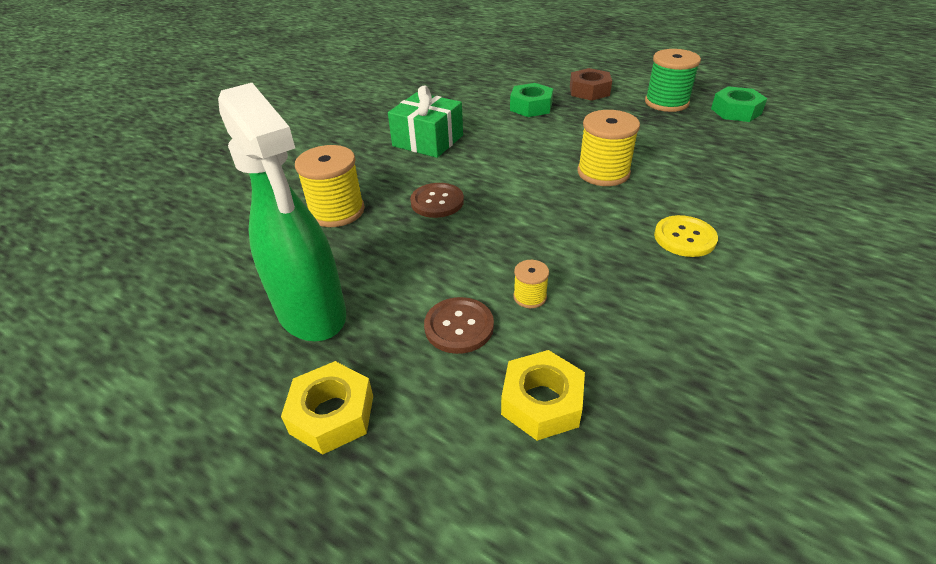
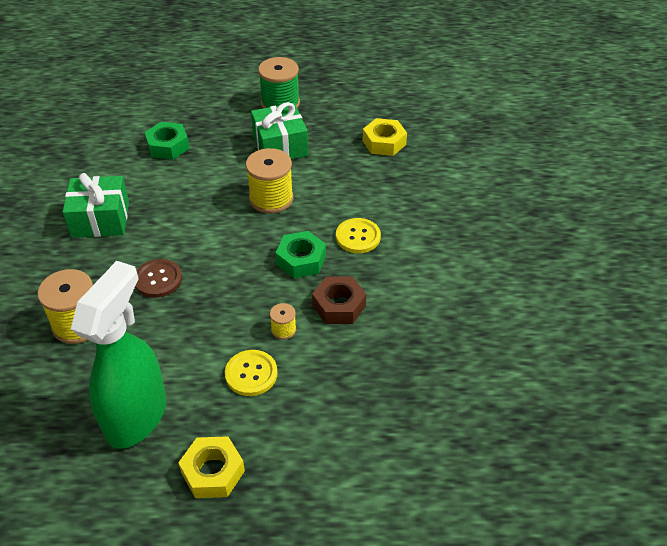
camera: 35 degrees left, 5 degrees up
green spray bottle [218,83,346,341] -> green spray bottle turned 90 degrees counterclockwise [71,261,166,449]
brown button [424,297,494,354] -> yellow button [225,350,278,396]
yellow nut [501,350,585,441] -> yellow nut moved to [363,118,407,156]
brown nut [570,68,612,101] -> brown nut moved to [312,276,366,324]
green nut [711,86,767,122] -> green nut moved to [276,231,326,278]
none -> green gift [251,102,308,159]

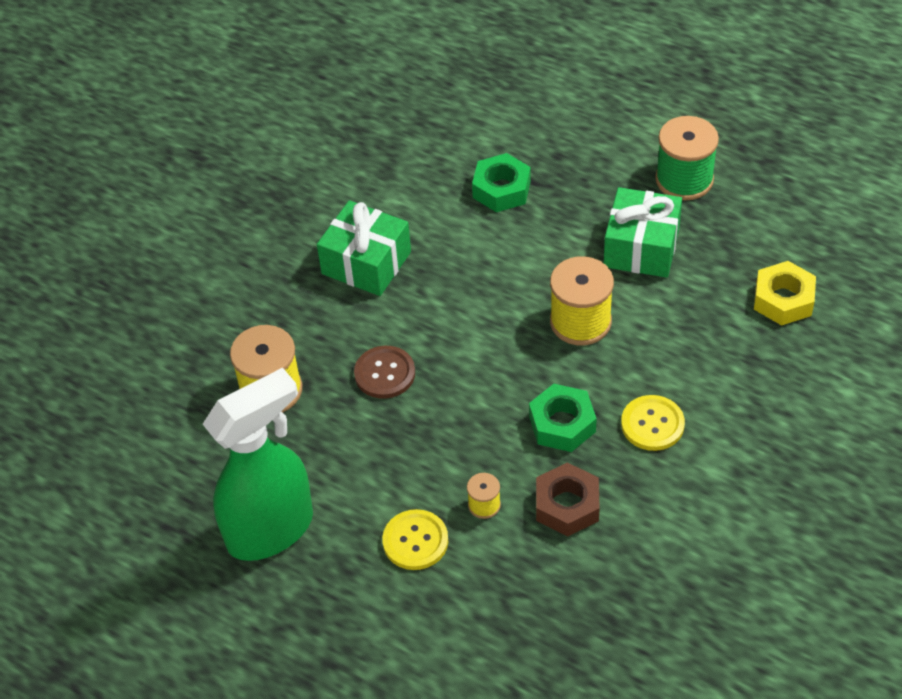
camera: 35 degrees right, 5 degrees up
yellow nut [178,436,245,498] -> none

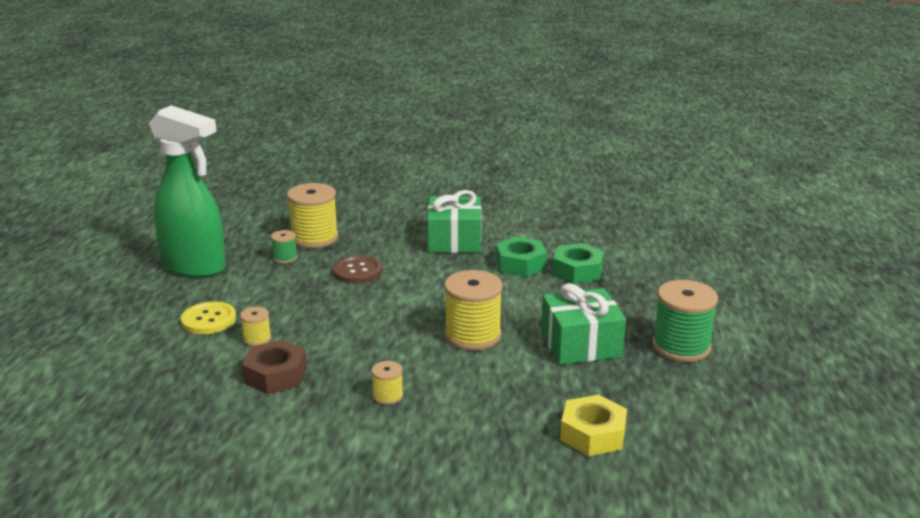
camera: 60 degrees right, 25 degrees down
green nut [529,384,597,452] -> green nut moved to [496,236,547,277]
yellow button [621,395,685,451] -> yellow spool [371,361,403,405]
none -> green spool [271,230,298,264]

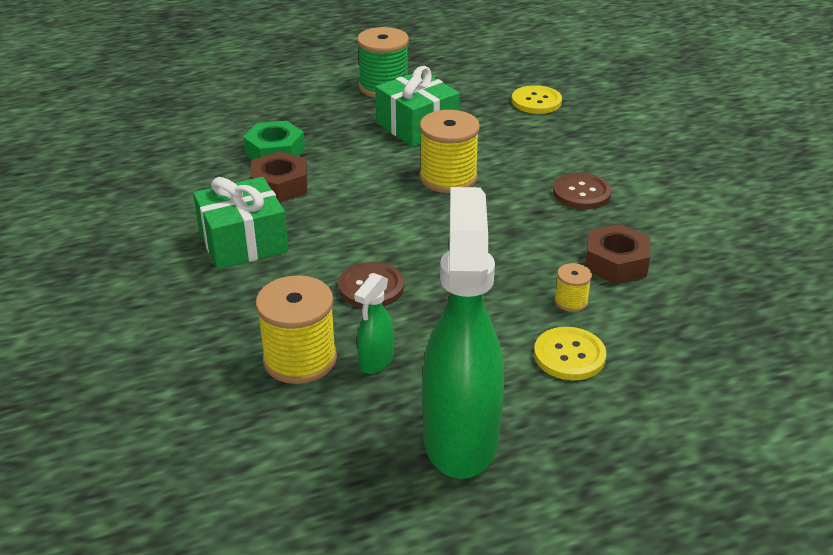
camera: 115 degrees left, 10 degrees up
green spool [271,230,298,264] -> green spray bottle [354,273,394,374]
yellow spool [371,361,403,405] -> brown button [553,173,612,209]
green nut [496,236,547,277] -> brown nut [250,151,308,203]
yellow nut [560,395,627,456] -> yellow button [512,85,562,114]

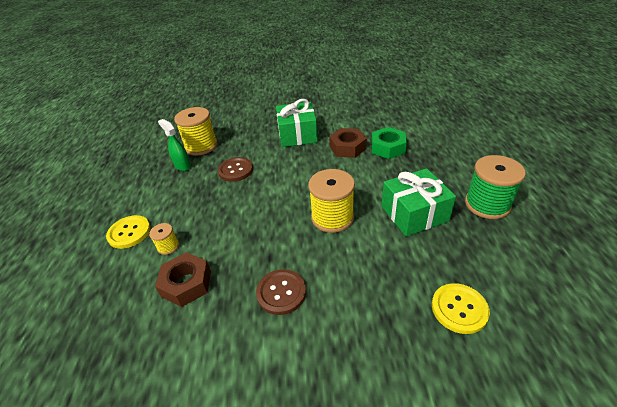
camera: 110 degrees right, 5 degrees up
green spray bottle [422,187,504,479] -> none

